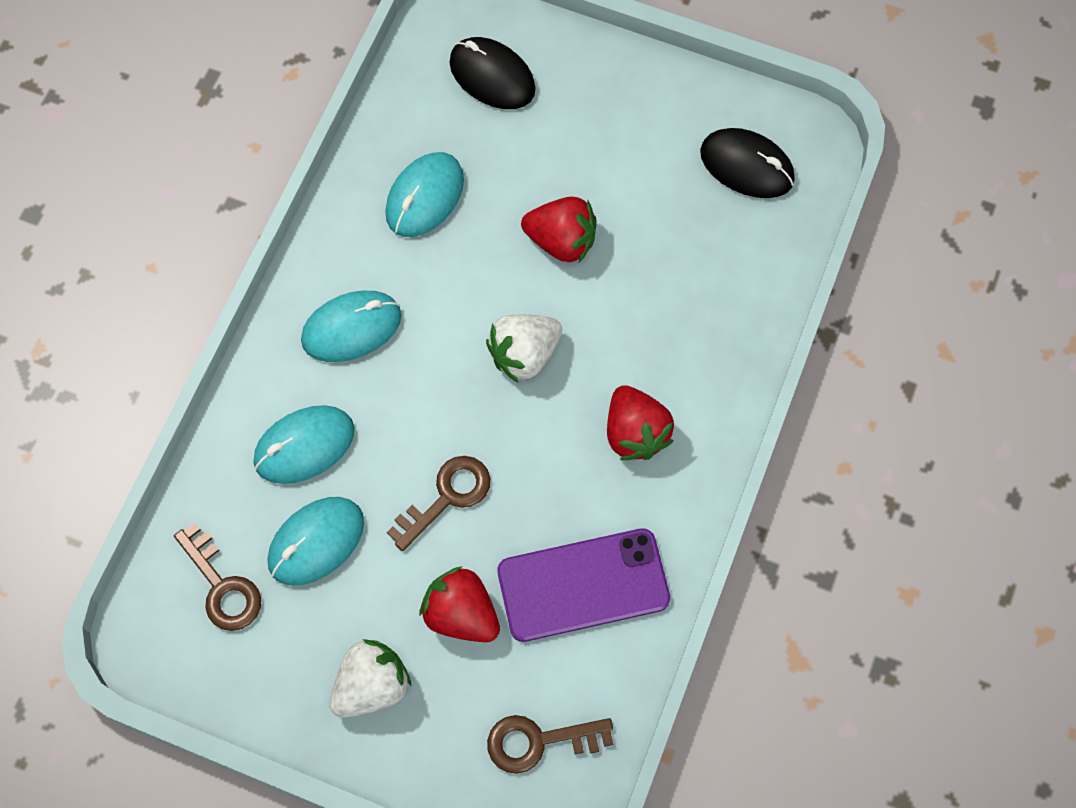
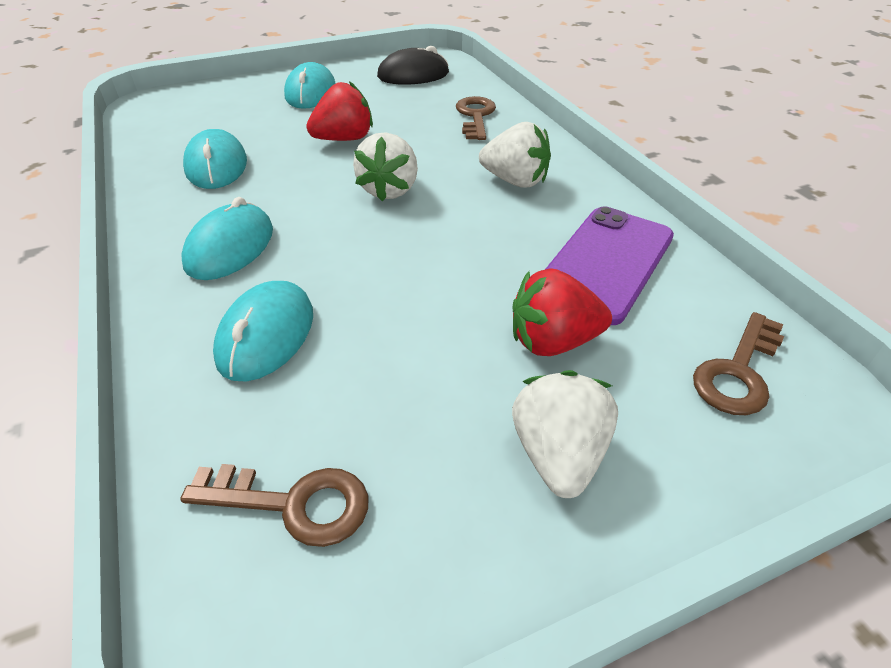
camera: 45 degrees left, 25 degrees down
turquoise mouse [267,497,364,586] -> turquoise mouse moved to [284,62,336,109]
brown key [387,456,490,551] -> brown key moved to [456,96,496,140]
black mouse [449,37,536,109] -> none
red strawberry [607,385,674,460] -> white strawberry [479,122,551,187]

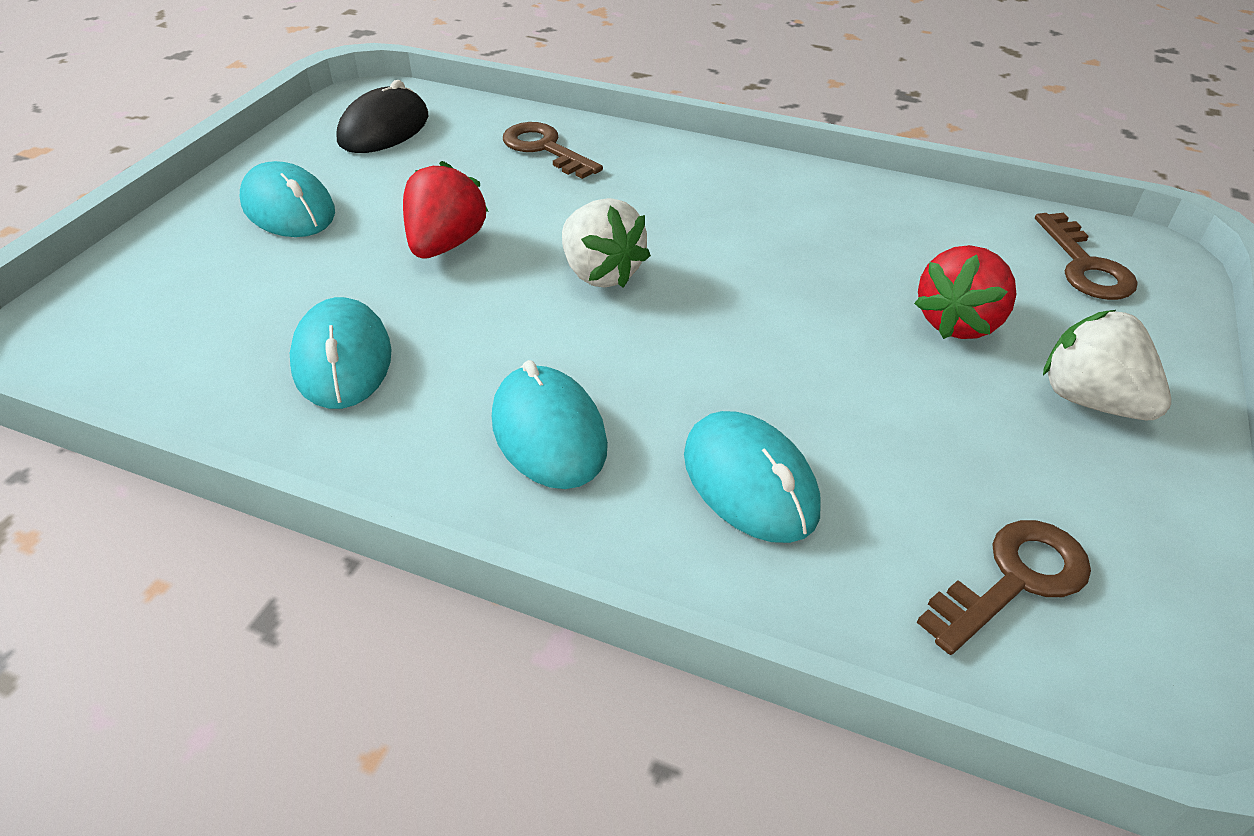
camera: 45 degrees left, 0 degrees up
turquoise mouse [183,129,247,189] -> turquoise mouse turned 45 degrees clockwise [290,297,392,409]
white strawberry [479,122,551,187] -> none
purple phone [546,206,674,325] -> none

